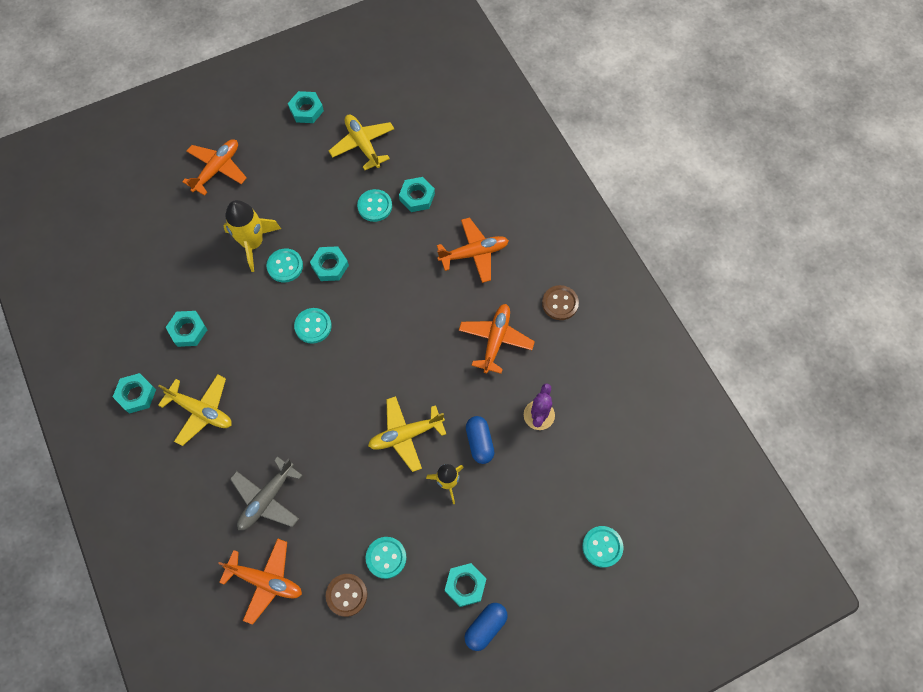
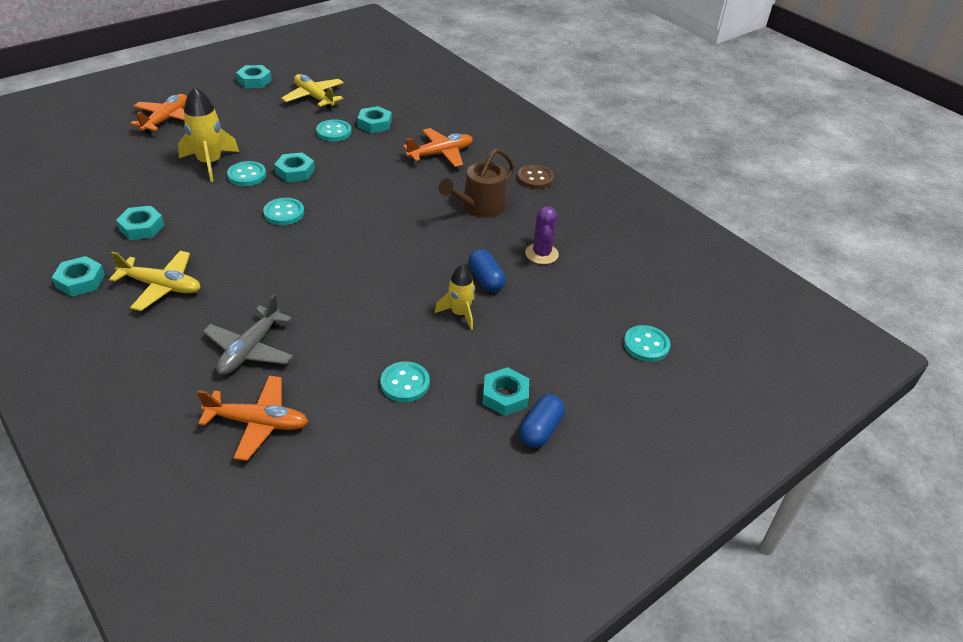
camera: 15 degrees left, 25 degrees down
brown button [326,574,367,617] -> none
yellow plane [368,396,446,472] -> none
orange plane [459,304,535,374] -> brown watering can [439,148,514,218]

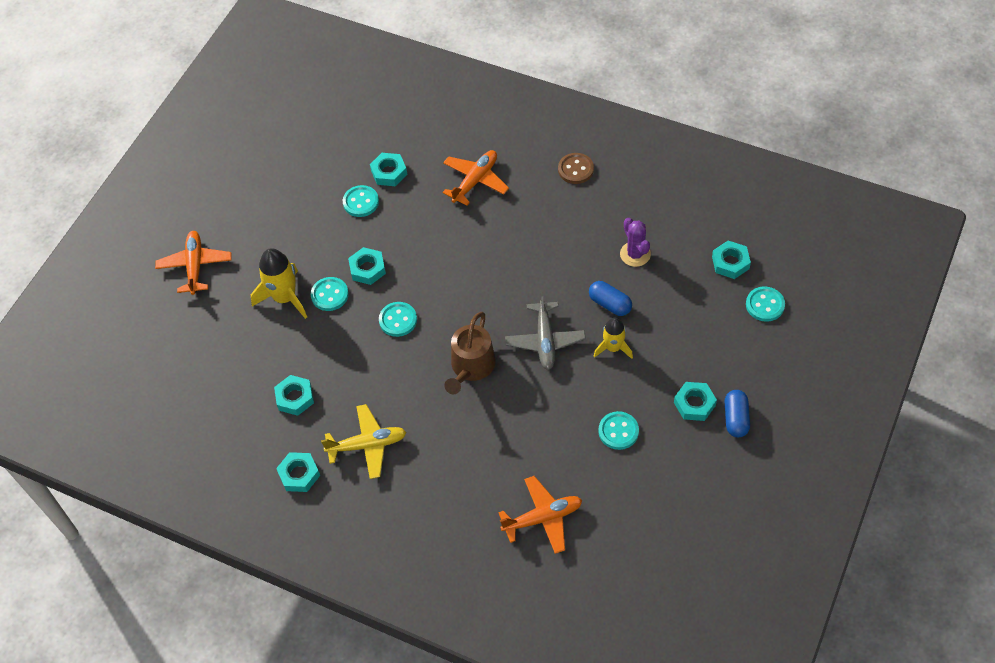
camera: 20 degrees left, 15 degrees up
grey plane [203,294,293,375] -> grey plane moved to [505,291,586,370]
turquoise nut [236,65,272,88] -> turquoise nut moved to [712,241,751,279]
yellow plane [281,74,344,109] -> none
brown watering can [439,148,514,218] -> brown watering can moved to [444,312,496,394]

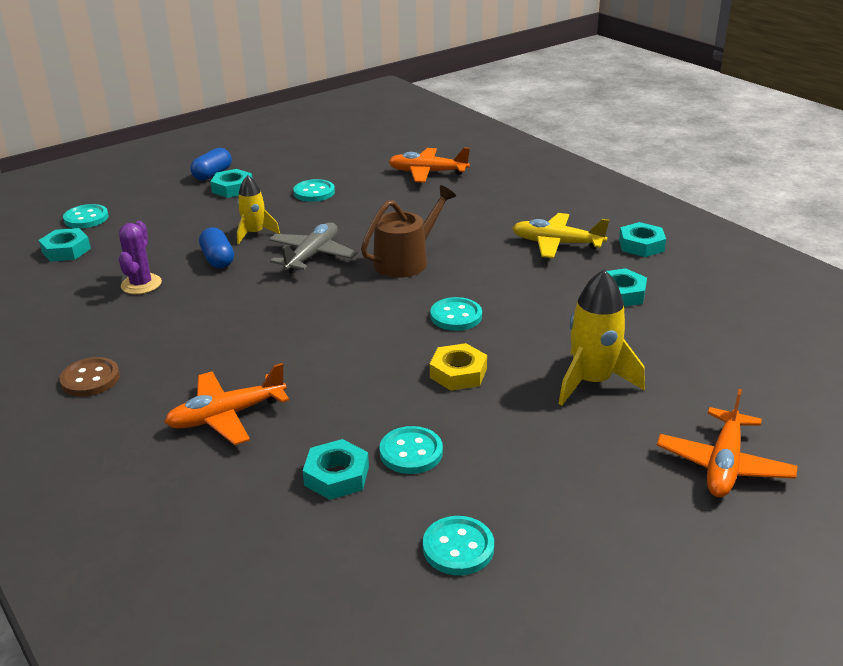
camera: 155 degrees left, 25 degrees down
turquoise button [311,277,349,311] -> turquoise button moved to [423,516,494,575]
turquoise nut [348,247,386,285] -> yellow nut [430,343,487,391]

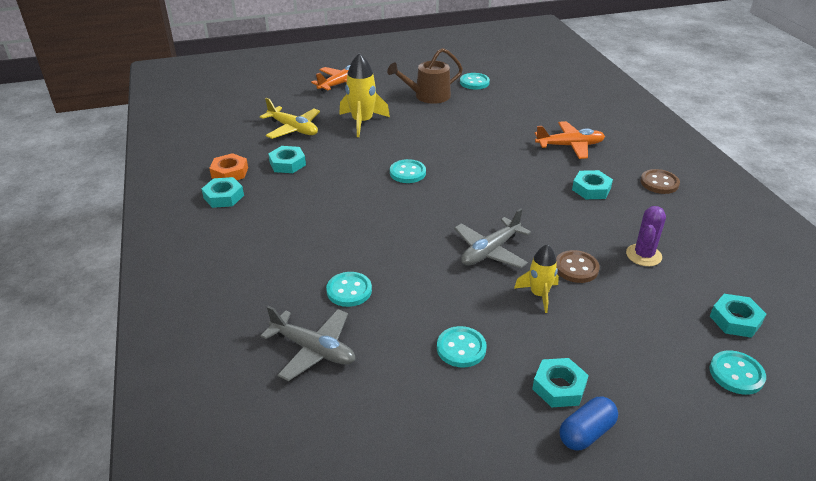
camera: 160 degrees left, 5 degrees up
blue capsule [199,227,234,268] -> brown button [556,250,600,283]
turquoise nut [303,439,369,500] -> turquoise nut moved to [572,170,613,199]
brown watering can [361,185,456,278] -> brown watering can moved to [387,48,463,104]
turquoise button [380,426,443,474] -> turquoise button moved to [326,272,372,307]
orange plane [388,148,470,183] -> grey plane [261,306,355,381]
yellow nut [430,343,487,391] -> none
yellow plane [512,213,609,258] -> yellow plane moved to [260,98,320,139]
none -> orange nut [209,153,248,180]

